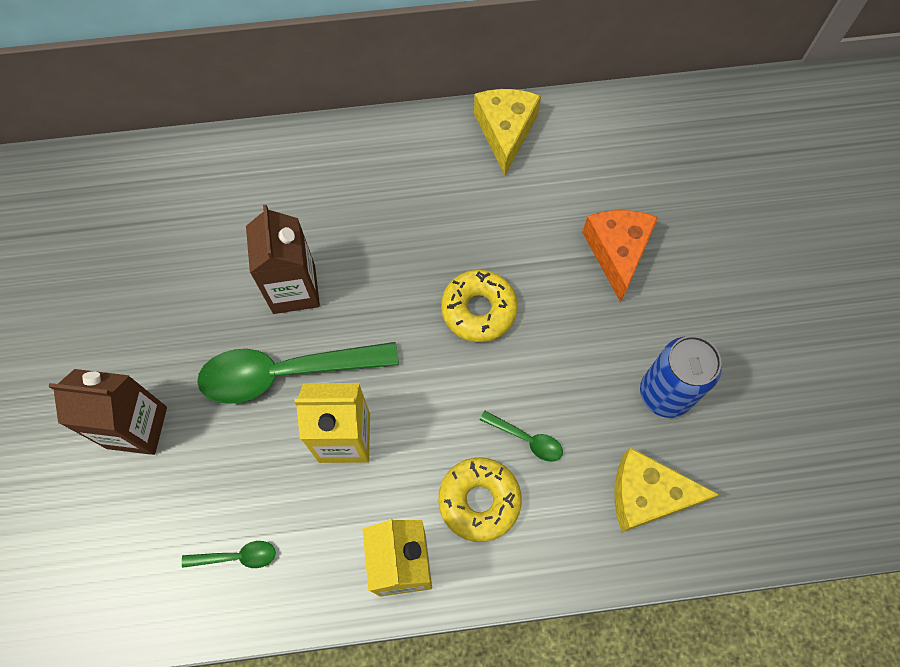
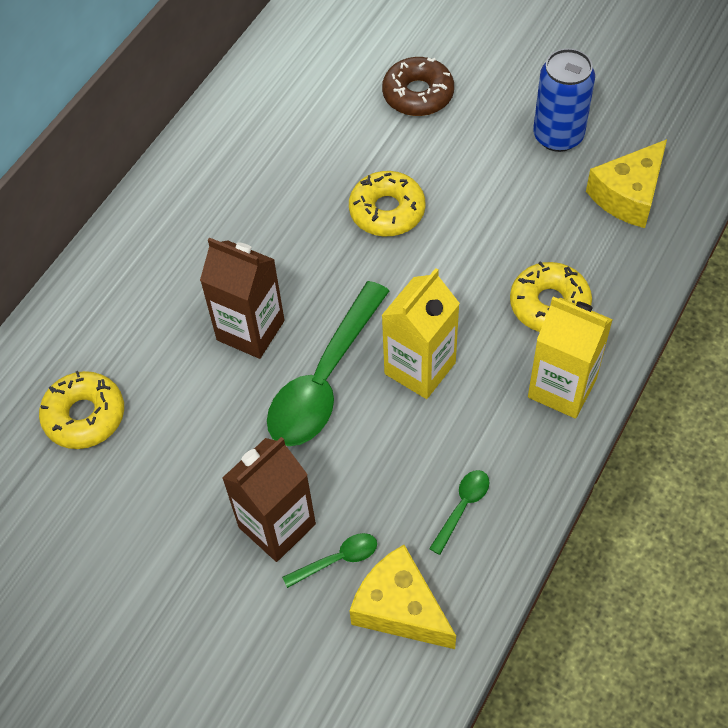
camera: 50 degrees left, 10 degrees down
yellow cheese [474,89,541,175] -> yellow cheese moved to [350,545,456,649]
green spoon [480,411,563,462] -> green spoon moved to [282,533,377,588]
orange cheese [582,210,658,302] -> brown donut [382,57,454,116]
none -> yellow donut [39,371,124,449]

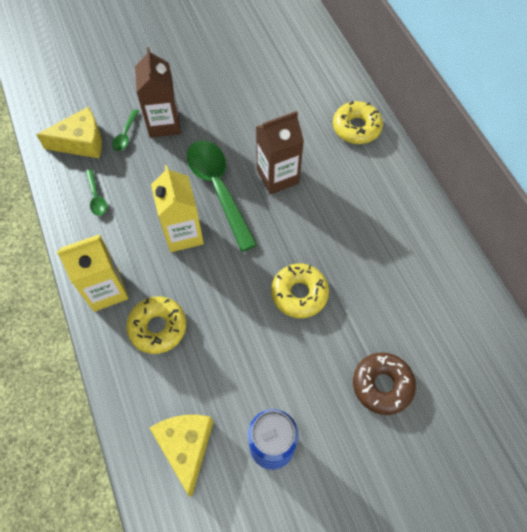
camera: 125 degrees right, 5 degrees up
yellow donut [39,371,124,449] -> yellow donut moved to [333,101,383,144]

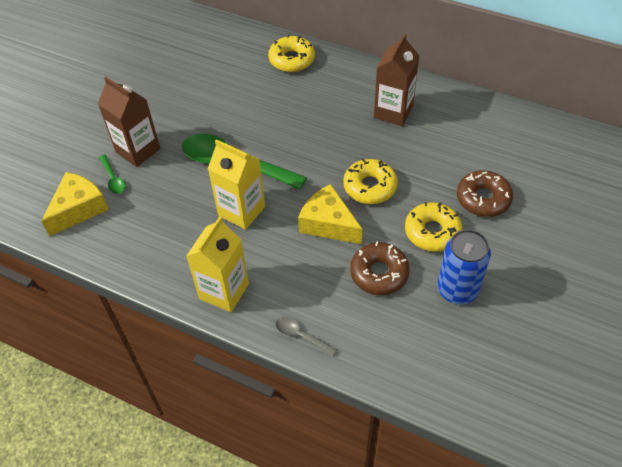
camera: 40 degrees left, 10 degrees down
green spoon [86,169,107,216] -> none
yellow donut [126,297,186,354] -> yellow donut moved to [405,202,462,252]
yellow cheese [150,415,213,497] -> yellow cheese moved to [298,184,363,244]
brown carton [256,111,304,195] -> brown carton moved to [374,34,419,126]
none -> grey spoon [275,317,337,357]
none -> brown donut [350,241,410,295]

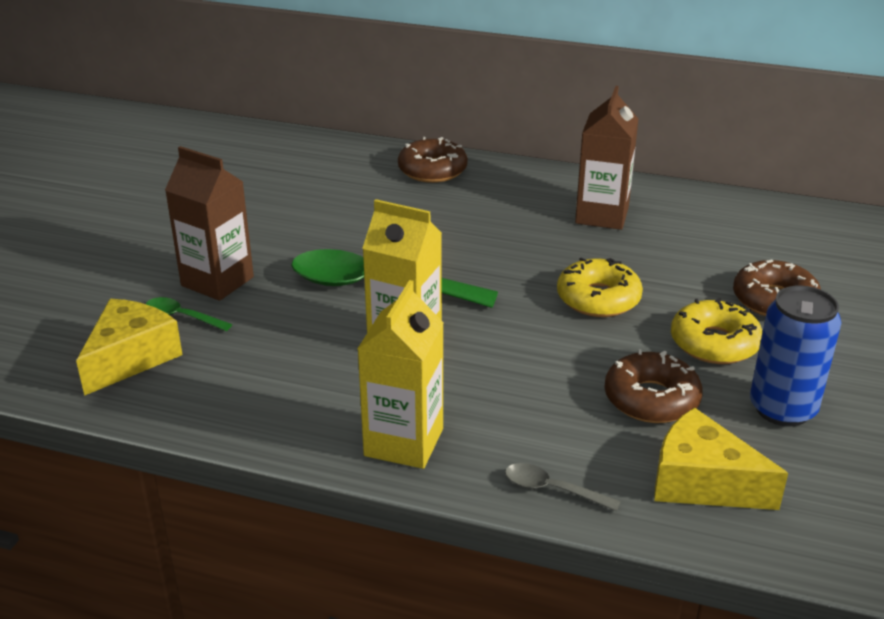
camera: 10 degrees left, 20 degrees down
green spoon [99,154,126,194] -> green spoon turned 150 degrees clockwise [146,297,232,331]
yellow donut [268,35,315,72] -> brown donut [398,137,468,183]
yellow cheese [298,184,363,244] -> yellow cheese moved to [654,407,788,510]

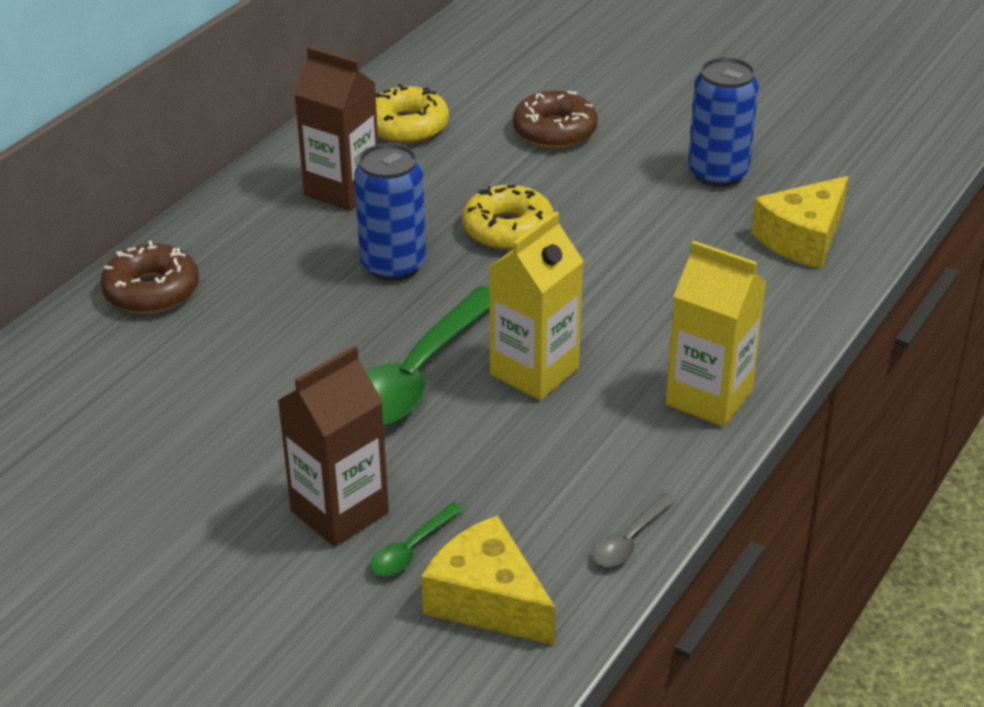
camera: 75 degrees left, 5 degrees up
grey spoon [505,463,621,512] -> grey spoon moved to [593,493,677,567]
brown donut [604,349,703,423] -> none
yellow donut [671,298,763,364] -> yellow donut moved to [375,84,449,144]
none -> blue can [354,143,426,281]

